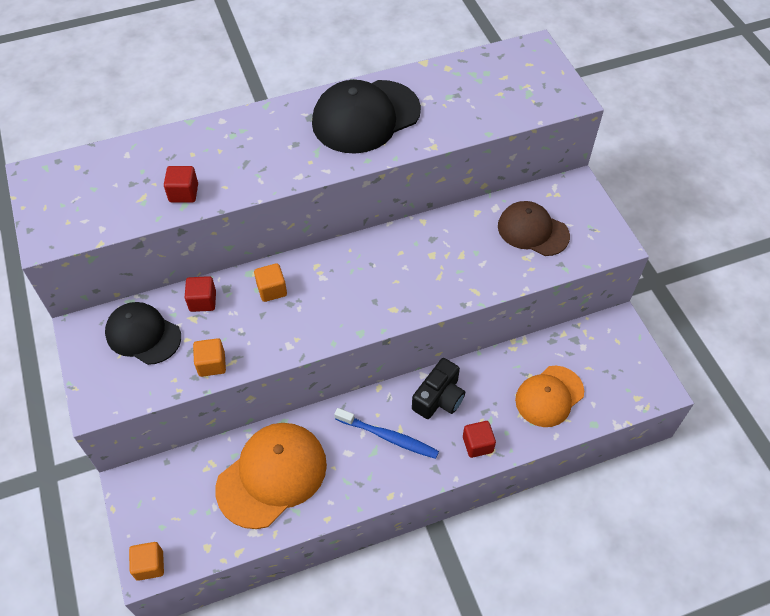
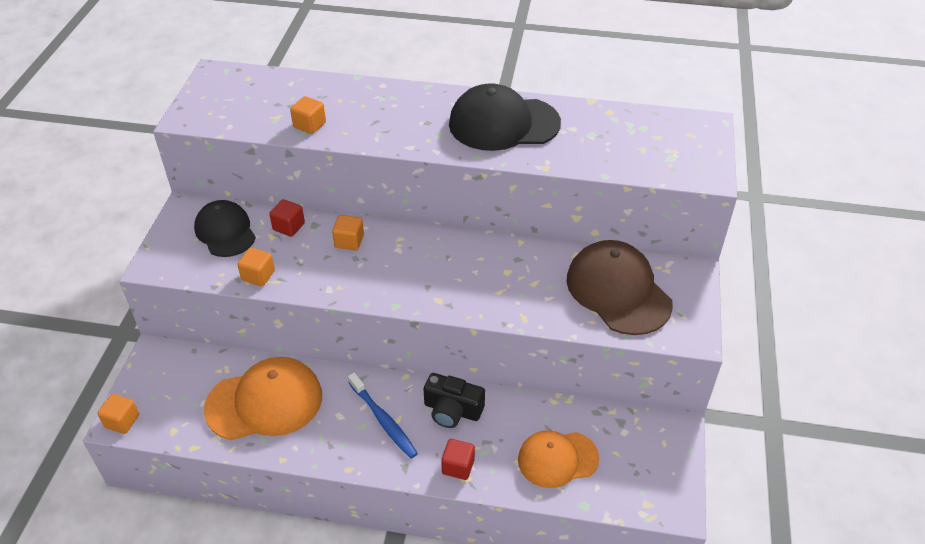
camera: 30 degrees right, 10 degrees down
red cube [164,166,198,203] -> orange cube [290,96,326,134]
black camera [412,358,465,419] -> black camera turned 45 degrees clockwise [424,373,485,428]
brown cap [498,201,570,256] -> brown cap [566,240,673,335], size x1.50

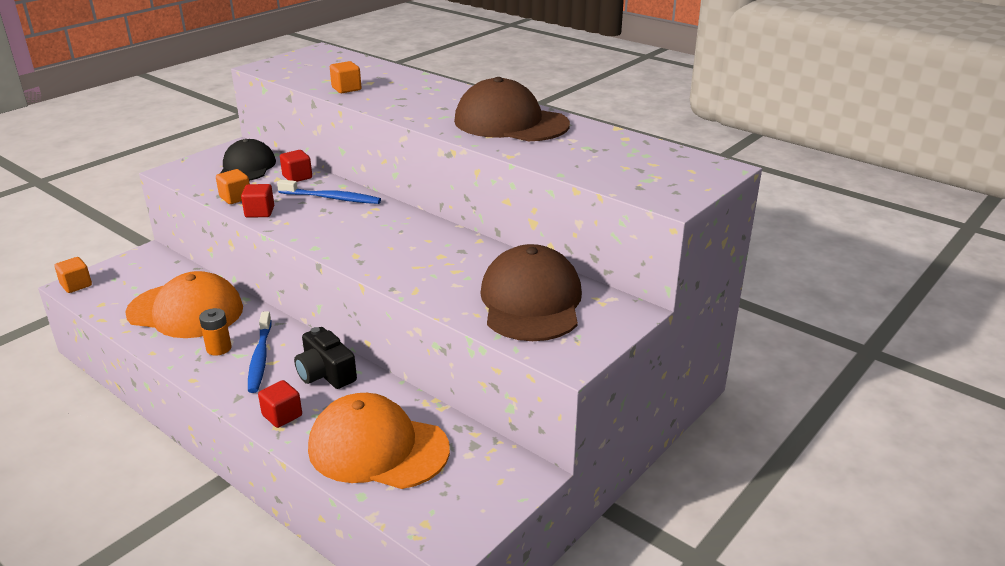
camera: 30 degrees right, 15 degrees down
orange cube [332,215,364,251] -> blue toothbrush [277,179,381,204]
black cap [449,83,561,151] -> brown cap [454,77,570,141]
orange cap [518,430,599,488] -> orange cap [308,393,450,489], size x1.50
none -> orange battery [199,308,232,356]
none -> red cube [241,184,274,218]

